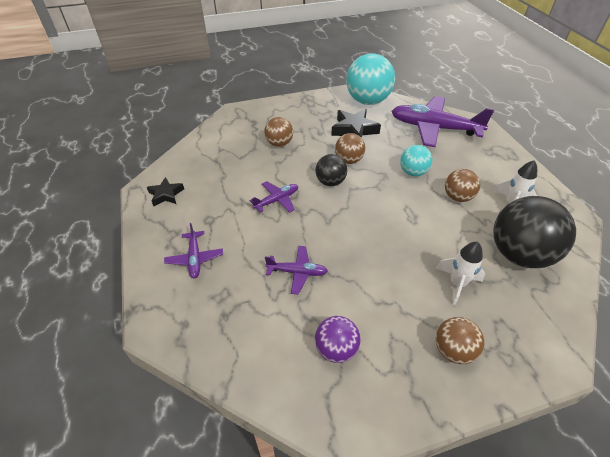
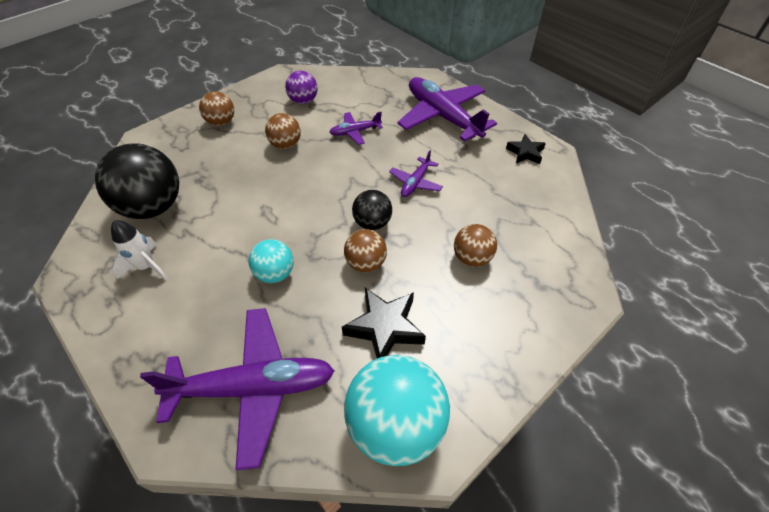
camera: 155 degrees right, 5 degrees up
purple plane [164,223,223,279] -> purple plane [397,77,497,142], size x2.09
white rocket [436,242,485,306] -> none
brown ball [445,169,480,202] -> brown ball moved to [265,113,301,149]

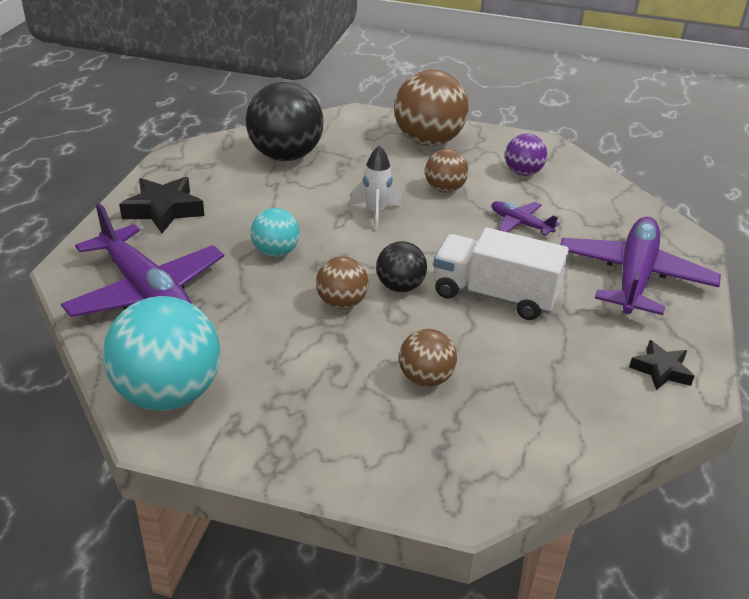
camera: 55 degrees right, 15 degrees down
white rocket [111,220,168,280] -> white rocket moved to [349,145,402,230]
brown ball [199,91,234,126] -> brown ball [394,70,469,146], size x1.85
black star [342,288,426,358] -> black star moved to [119,177,204,233]
purple plane [389,150,443,197] -> white truck [433,228,569,320]

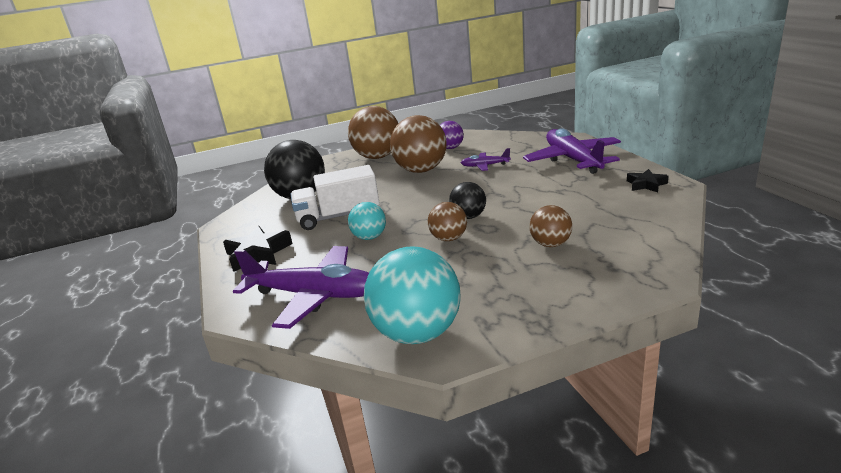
camera: 30 degrees left, 10 degrees down
white rocket [349,145,402,230] -> none
brown ball [425,149,468,193] -> brown ball [390,115,447,173], size x1.85
white truck [433,228,569,320] -> white truck moved to [291,165,380,230]

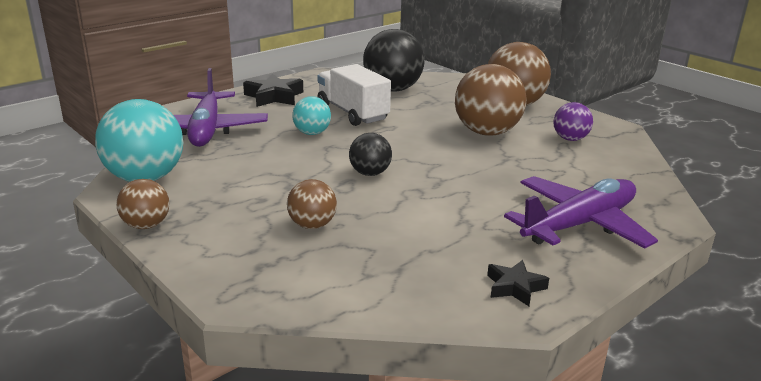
camera: 65 degrees right, 0 degrees up
brown ball [428,202,467,241] -> brown ball moved to [116,179,169,229]
purple plane [461,148,511,171] -> none

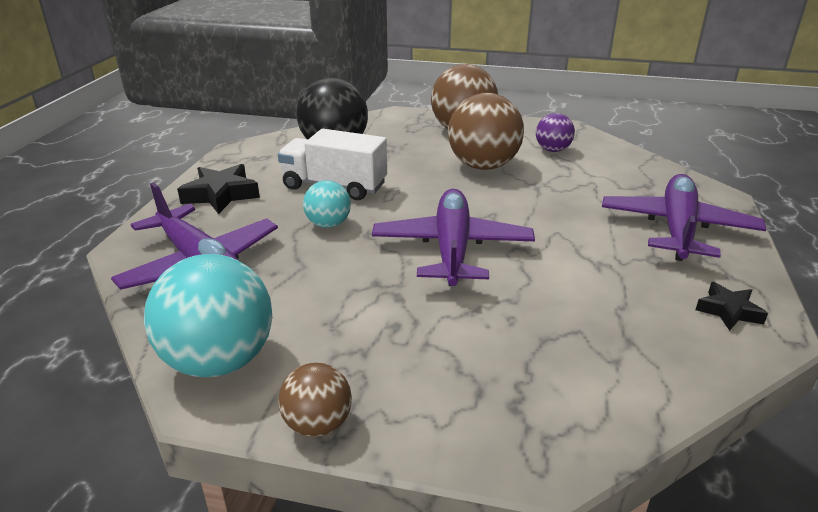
camera: 35 degrees left, 5 degrees up
brown ball [287,179,337,229] -> none
black ball [349,133,392,176] -> purple plane [372,189,535,286]

